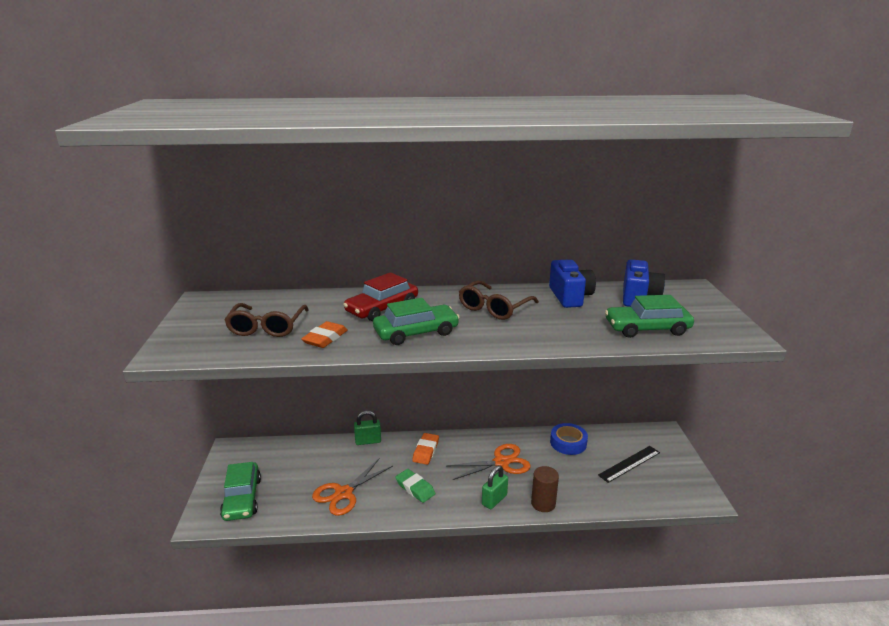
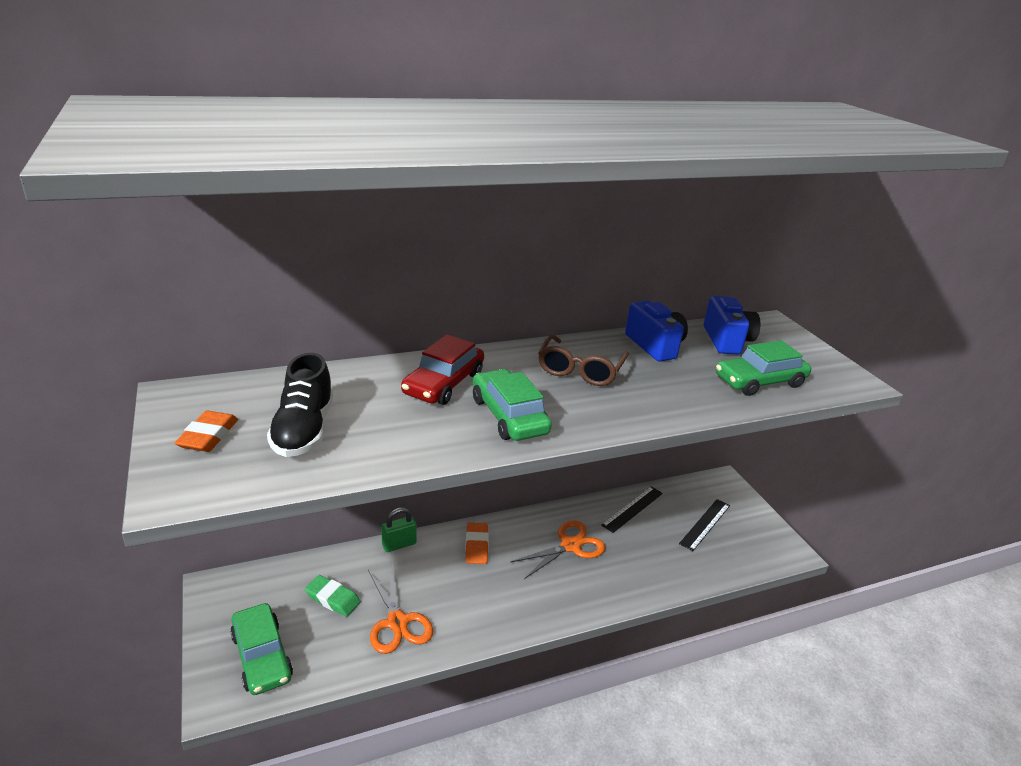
camera: 20 degrees left, 5 degrees up
brown glasses [224,303,309,337] -> black shoe [267,353,333,457]
orange eraser [301,321,347,348] -> orange eraser moved to [175,411,238,452]
orange scissors [312,459,393,516] -> orange scissors turned 45 degrees counterclockwise [368,562,433,654]
green car [373,298,460,345] -> green car turned 75 degrees counterclockwise [473,369,552,441]
green eraser [395,469,436,503] -> green eraser moved to [305,575,361,617]
green padlock [482,465,508,509] -> none
brown cylinder [531,466,559,512] -> none
blue tape [550,423,588,455] -> black ruler [601,486,663,533]

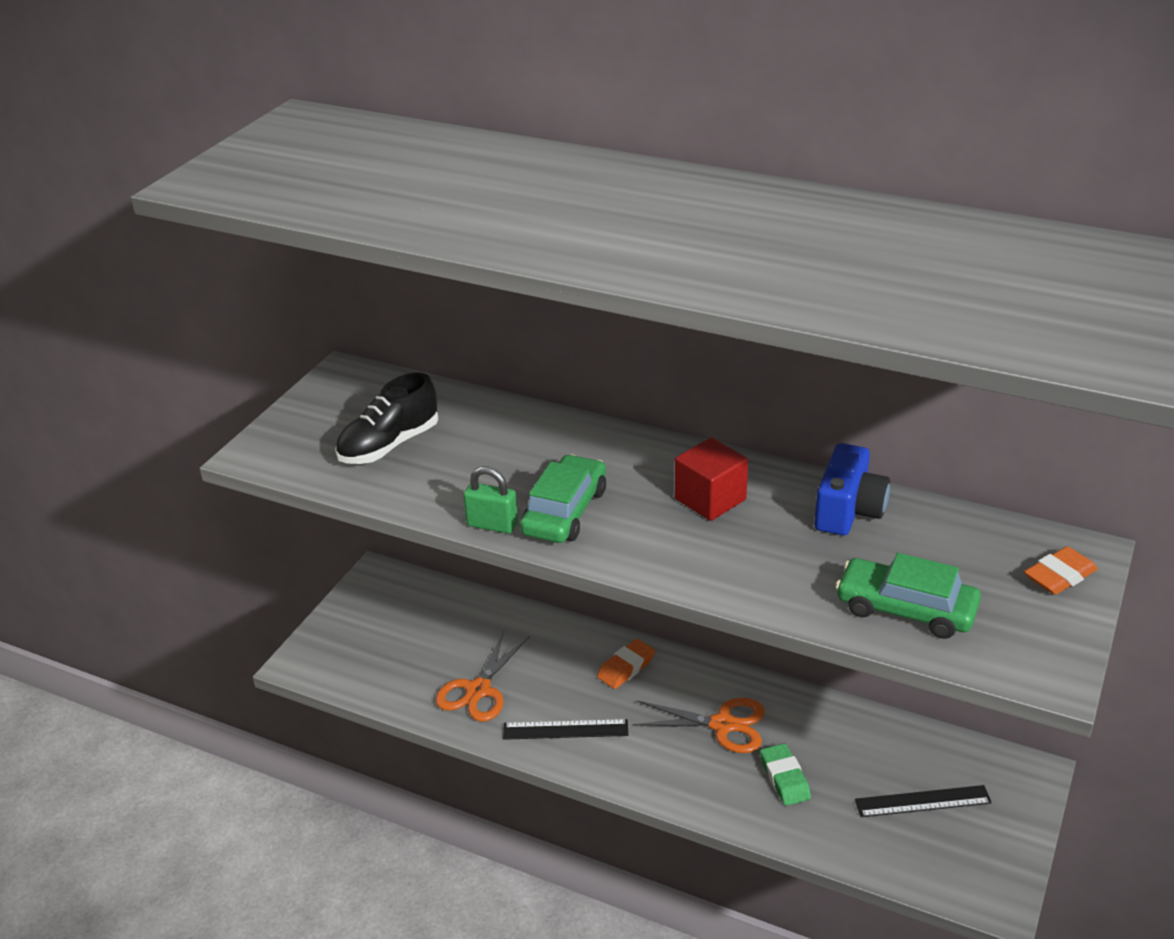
camera: 50 degrees right, 5 degrees up
orange eraser [175,411,238,452] -> orange eraser moved to [1024,546,1098,595]
green car [230,603,293,695] -> none
green eraser [305,575,361,617] -> green eraser moved to [760,743,811,806]
green padlock [381,507,417,552] -> green padlock moved to [463,467,518,534]
red car [401,334,484,405] -> none
brown glasses [538,335,629,386] -> red cube [675,437,748,521]
black ruler [601,486,663,533] -> black ruler moved to [503,719,628,740]
blue camera [704,296,760,354] -> none

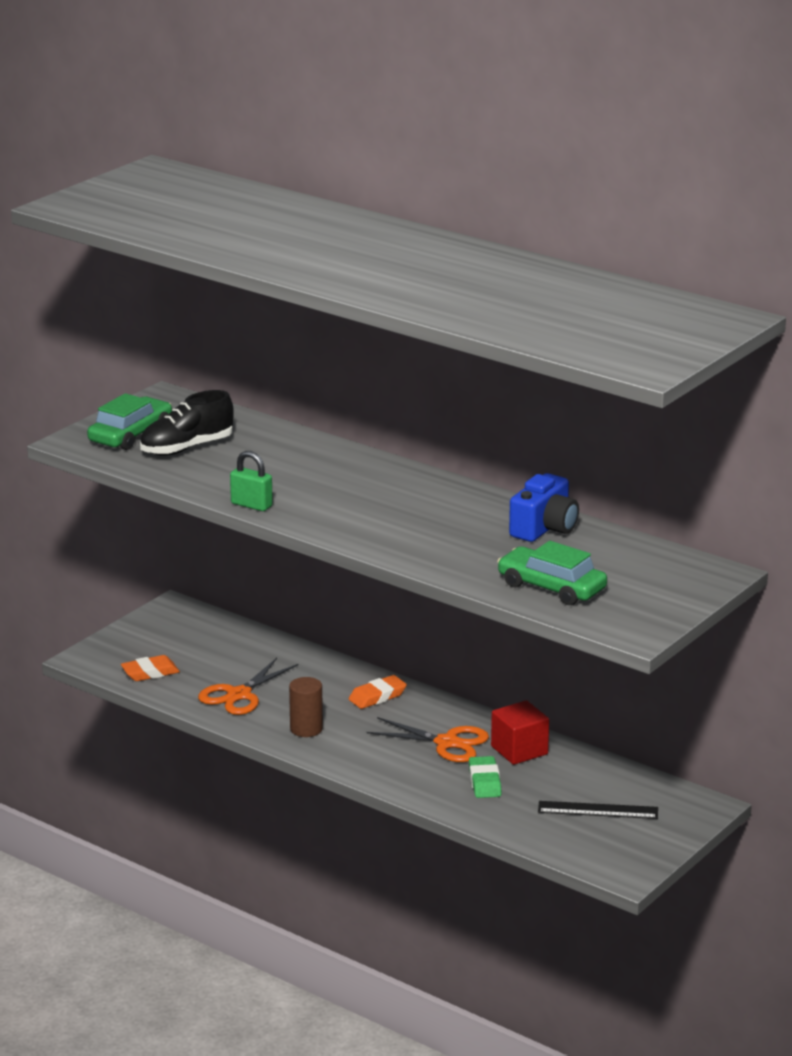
camera: 10 degrees right, 10 degrees down
black ruler [503,719,628,740] -> brown cylinder [289,677,323,737]
green car [520,454,606,543] -> green car moved to [87,393,172,450]
red cube [675,437,748,521] -> red cube moved to [491,700,549,765]
orange eraser [1024,546,1098,595] -> orange eraser moved to [121,655,180,681]

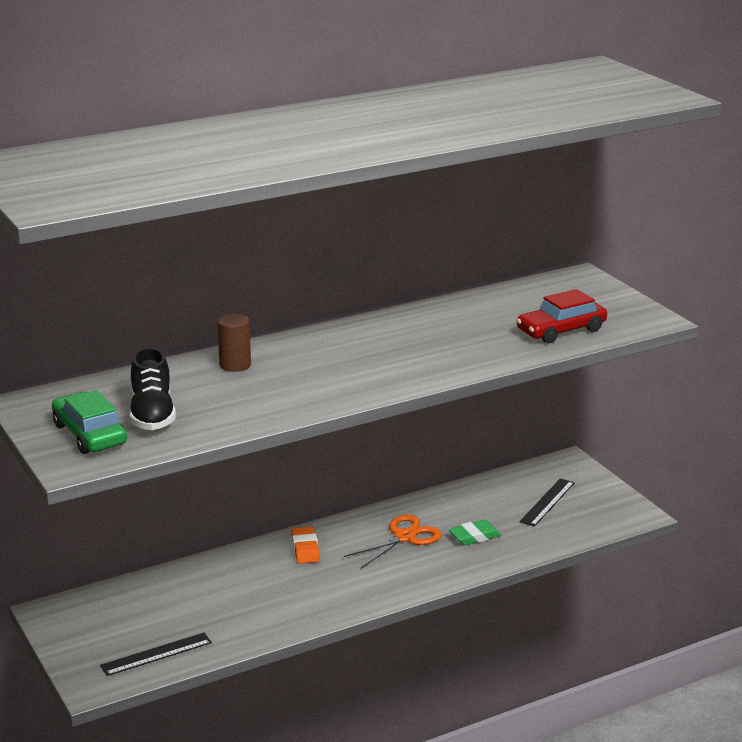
camera: 65 degrees left, 0 degrees up
orange eraser [121,655,180,681] -> black ruler [100,633,212,676]
orange scissors [198,658,298,715] -> none
green padlock [230,451,273,511] -> none
brown cylinder [289,677,323,737] -> brown cylinder moved to [217,314,251,372]
green eraser [469,756,502,798] -> green eraser turned 45 degrees counterclockwise [449,520,501,545]
red cube [491,700,549,765] -> none
green car [497,541,607,605] -> red car [516,289,607,343]
blue camera [509,473,579,542] -> none

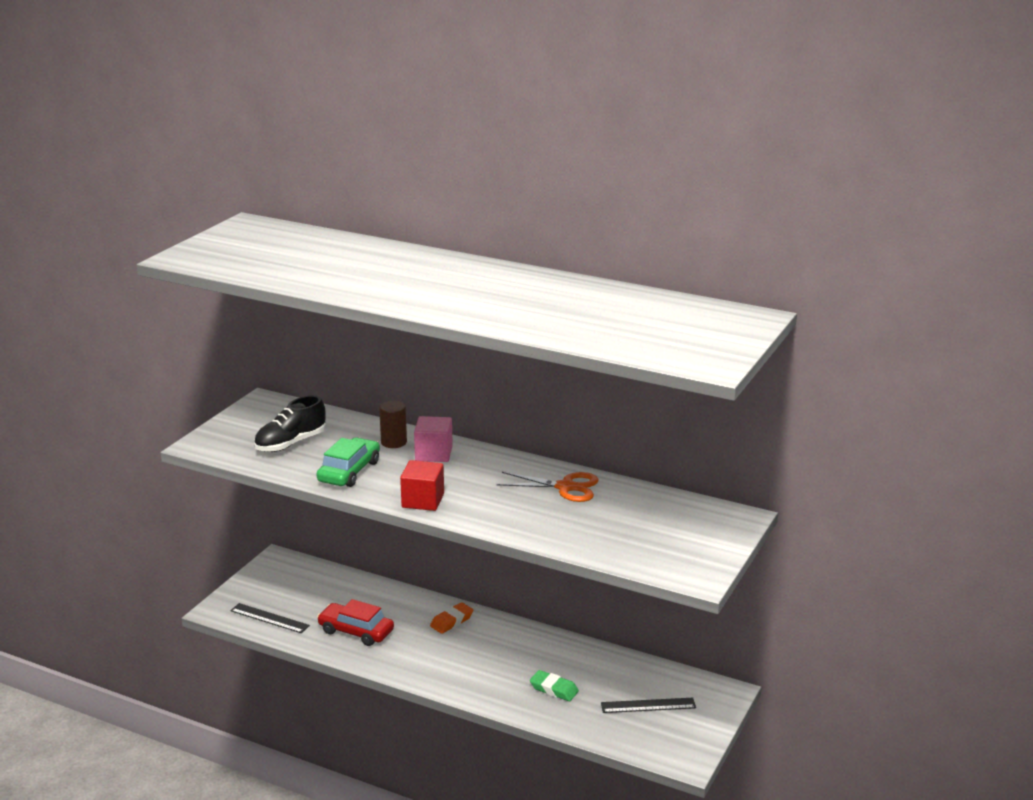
camera: 55 degrees right, 0 degrees up
green car [52,390,127,454] -> green car moved to [316,437,380,487]
orange scissors [344,514,442,568] -> orange scissors moved to [497,472,599,502]
red car [516,289,607,343] -> red car moved to [317,599,394,646]
none -> red cube [400,460,444,511]
none -> pink cube [414,416,453,462]

